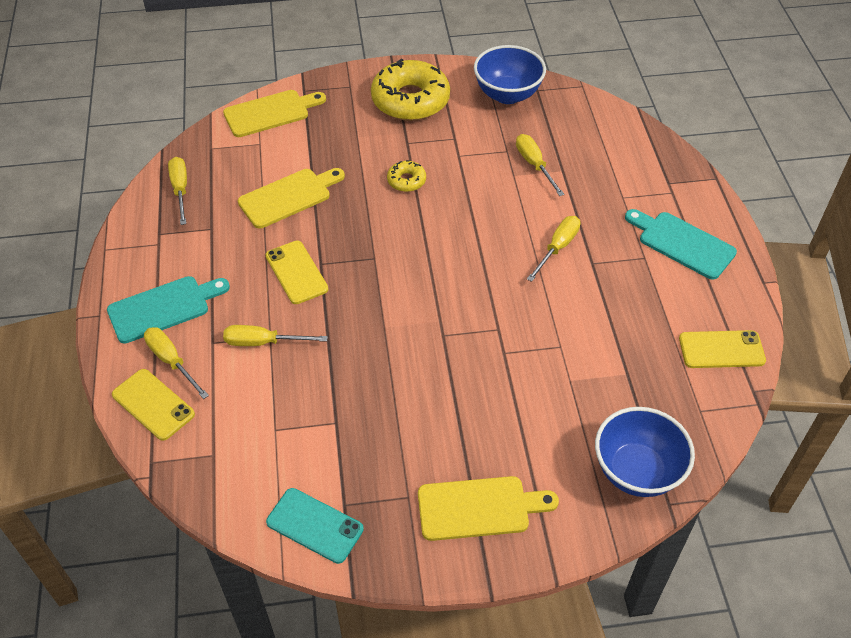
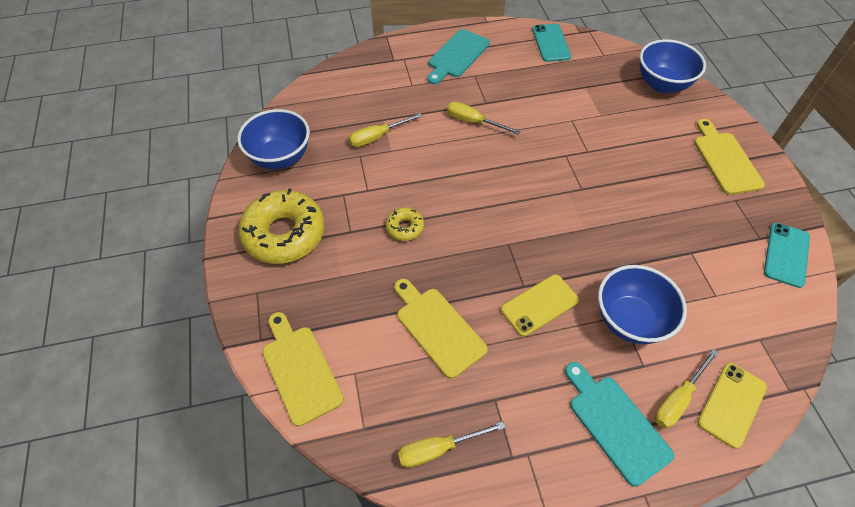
camera: 95 degrees left, 5 degrees up
yellow screwdriver [223,325,328,346] -> blue bowl [598,265,687,344]
yellow phone [679,330,766,368] -> turquoise phone [532,24,571,62]

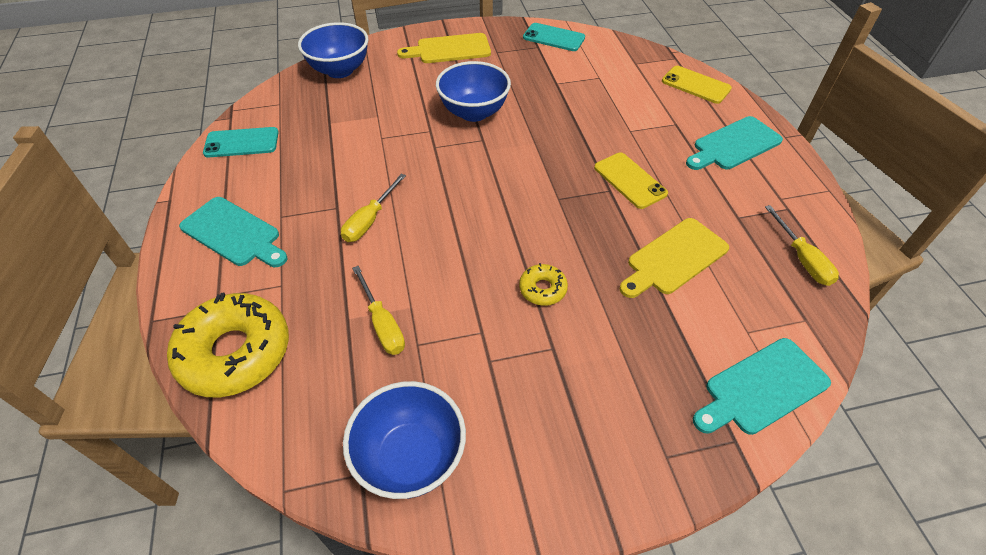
camera: 90 degrees left, 5 degrees down
yellow donut [238,188,325,264] -> yellow donut moved to [167,293,289,397]
yellow cutting board [262,312,344,427] -> turquoise cutting board [693,338,831,435]
blue bowl [598,265,687,344] -> blue bowl moved to [436,61,511,122]
yellow screwdriver [654,349,719,429] -> none

